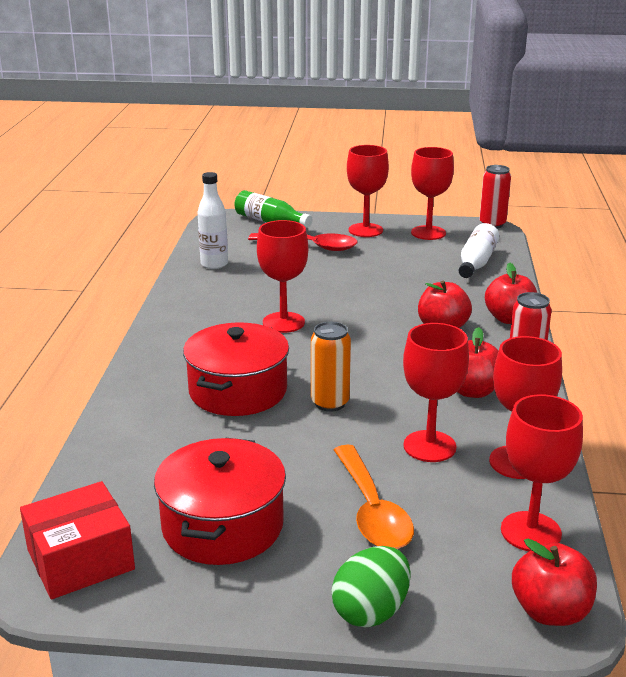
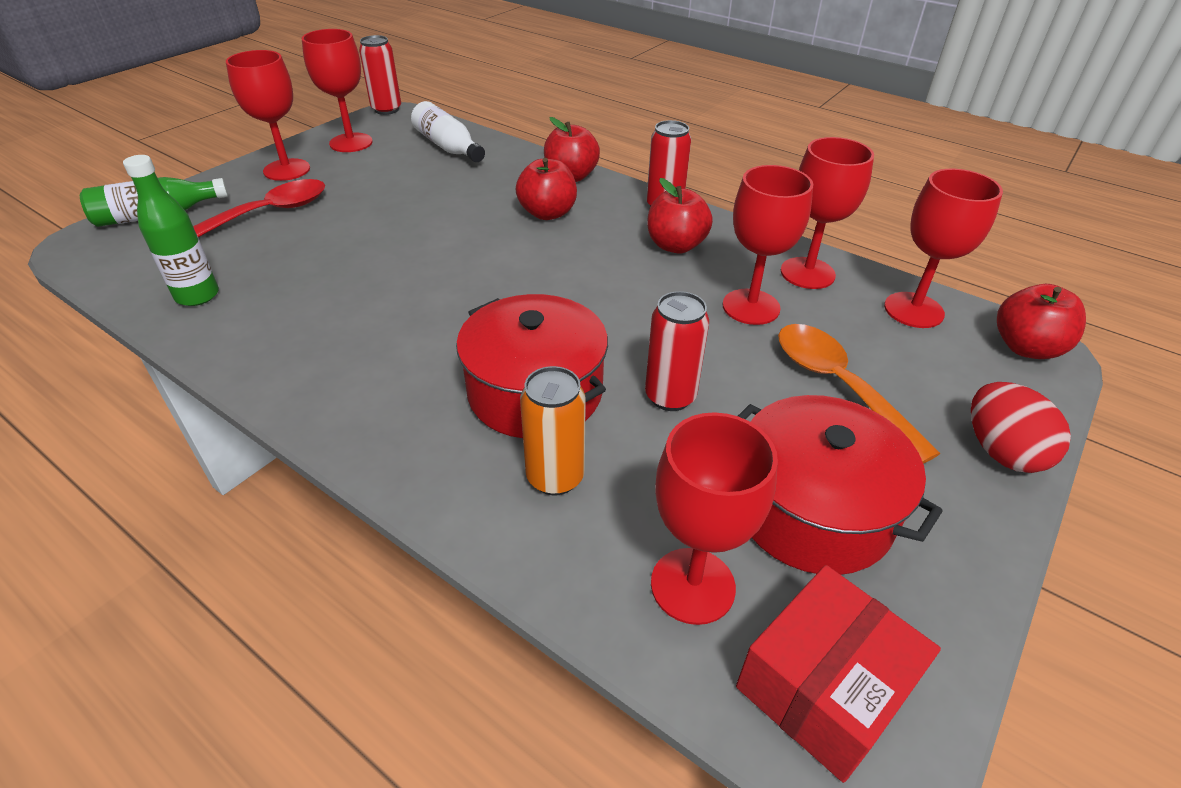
camera: 60 degrees left, 15 degrees up
red box [20,481,135,599] -> red box turned 45 degrees clockwise [736,565,941,783]
white bottle [197,172,228,269] -> green bottle [123,155,219,306]
red goblet [257,220,308,333] -> red goblet moved to [651,412,778,625]
orange can [311,322,351,412] -> orange can moved to [520,366,586,496]
green egg [331,546,411,627] -> red egg [971,382,1071,473]
orange spoon [334,445,414,549] -> orange spoon turned 135 degrees counterclockwise [778,324,941,464]
none -> red can [645,291,709,411]

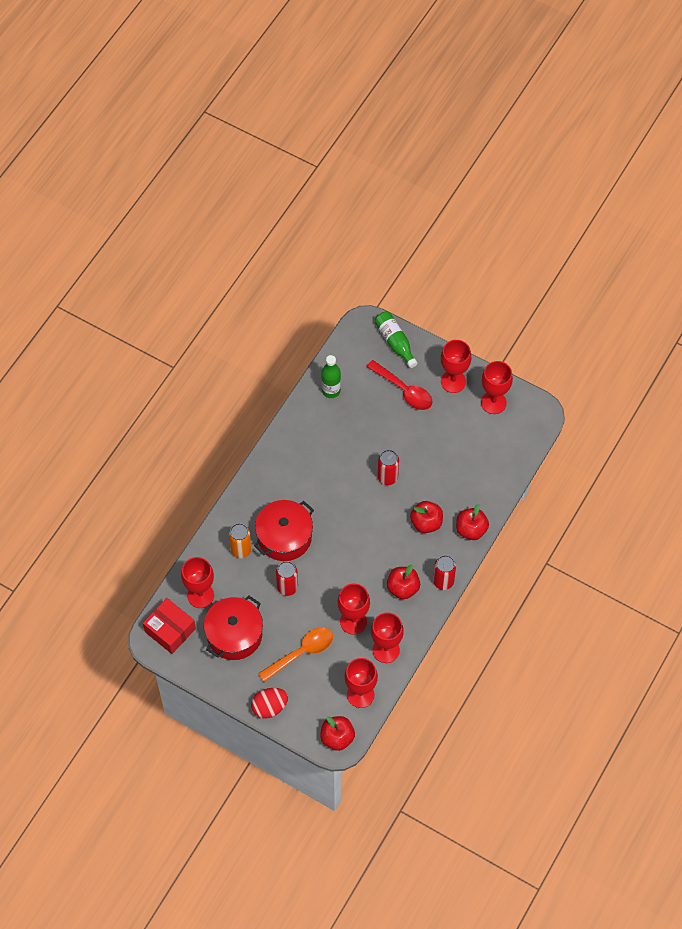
camera: 85 degrees right, 20 degrees up
red can [359,35,401,115] -> red can moved to [378,450,399,485]
white bottle [411,101,485,162] -> none

